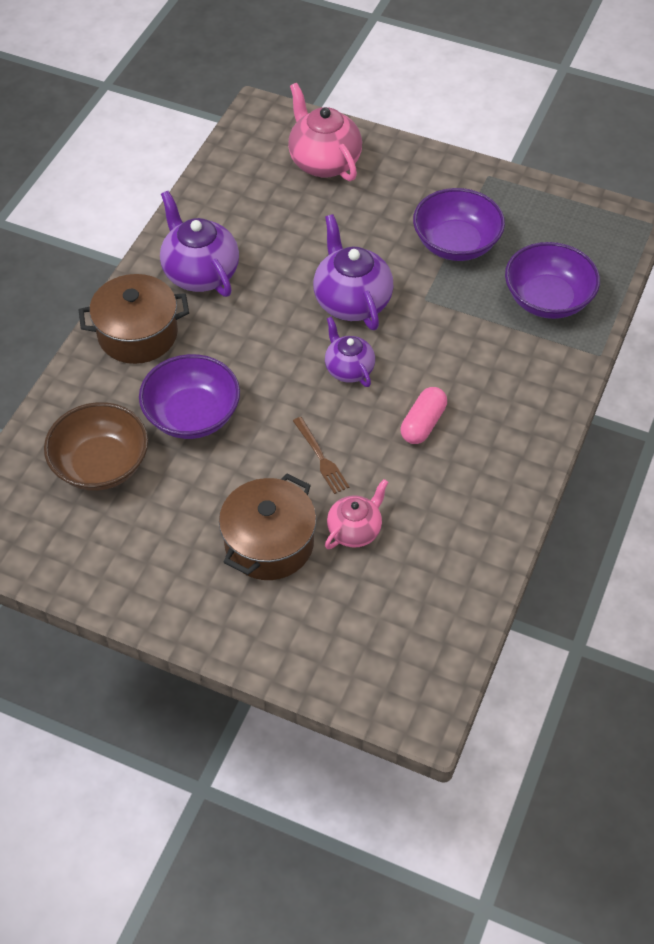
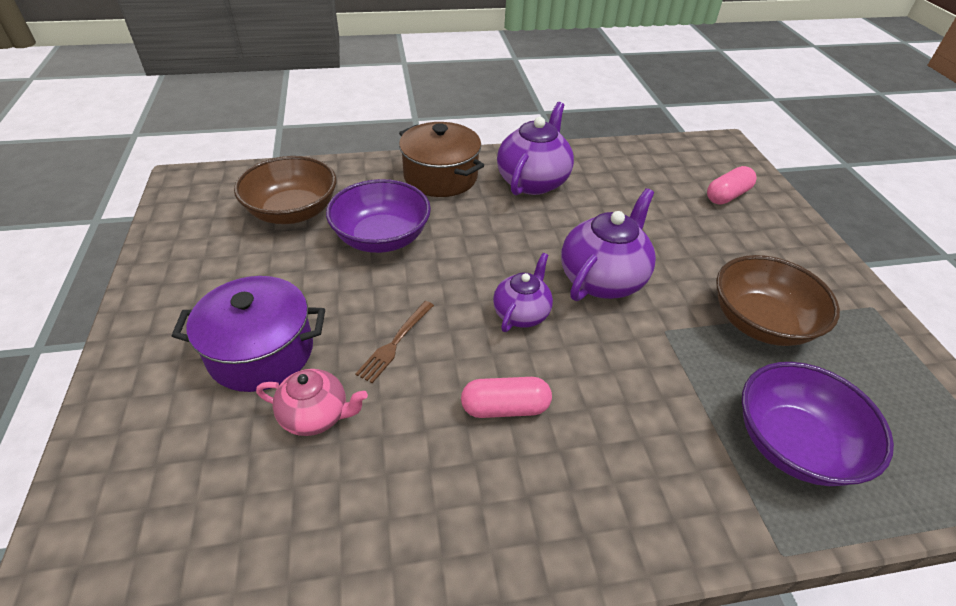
camera: 55 degrees right, 10 degrees down
brown pot [219,474,316,580] -> purple pot [172,276,325,392]
pink teapot [288,83,362,181] -> pink capsule [707,166,757,205]
purple bowl [413,188,505,261] -> brown bowl [716,255,840,346]

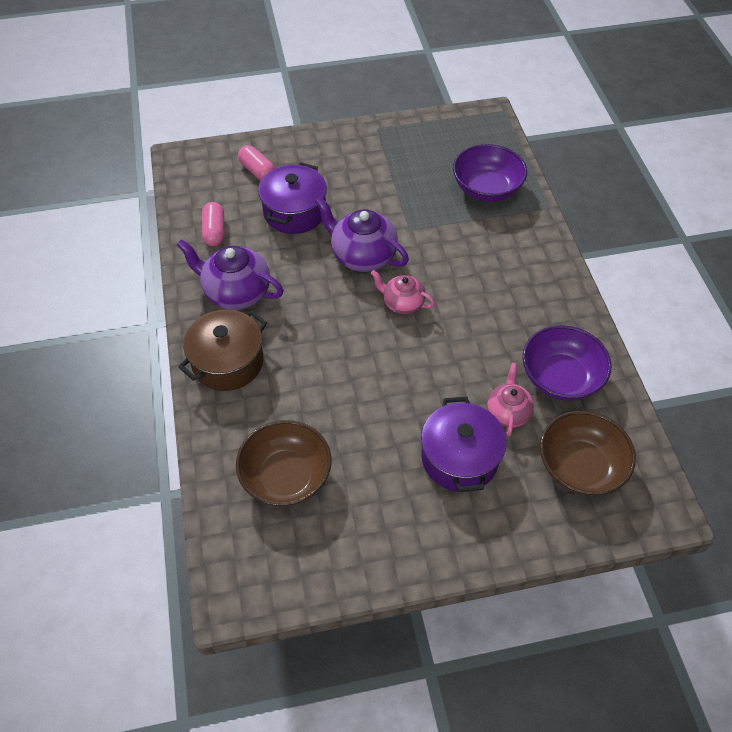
camera: 90 degrees left, 10 degrees up
purple bowl [326,179,431,253] -> purple bowl moved to [522,325,611,401]
brown fork [355,301,434,383] -> none
pink capsule [461,377,552,418] -> pink capsule moved to [202,202,224,246]
purple teapot [493,253,553,332] -> pink teapot [371,270,435,314]
brown bowl [716,255,840,346] -> brown bowl moved to [540,411,636,496]
none -> purple pot [258,162,327,234]

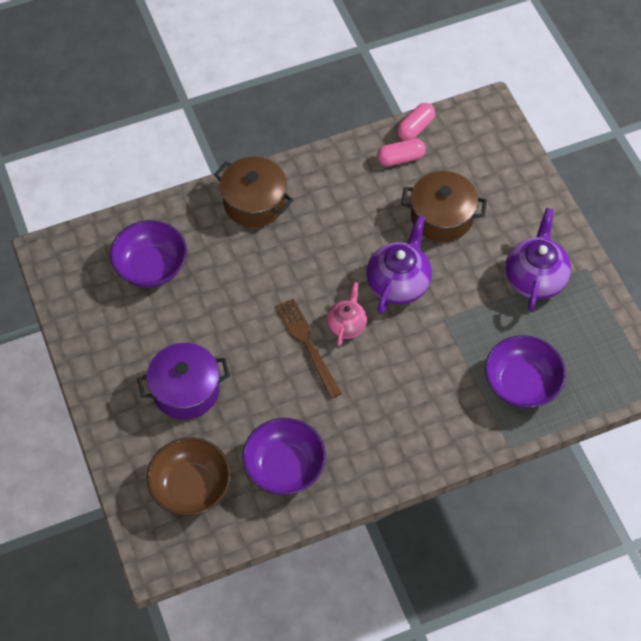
camera: 80 degrees right, 5 degrees up
purple teapot [177,239,284,310] -> purple teapot moved to [505,208,571,311]
brown bowl [236,420,331,506] -> purple bowl [110,220,187,287]
pink capsule [238,145,275,181] -> pink capsule moved to [397,103,435,141]
purple pot [258,162,327,234] -> brown pot [401,171,487,242]
pink teapot [487,363,534,437] -> none
none -> brown fork [275,298,342,399]

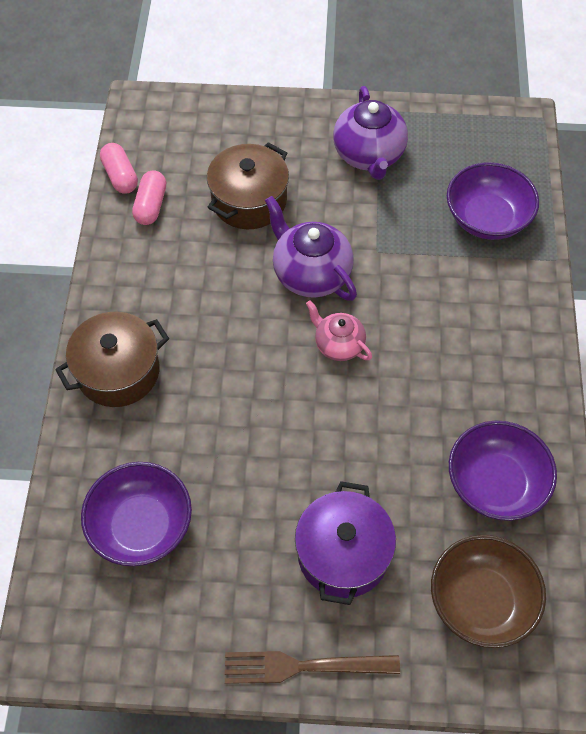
camera: 65 degrees left, 0 degrees up
brown fork [275,298,342,399] -> brown fork moved to [225,651,400,684]
purple teapot [505,208,571,311] -> purple teapot turned 135 degrees counterclockwise [333,86,408,180]

